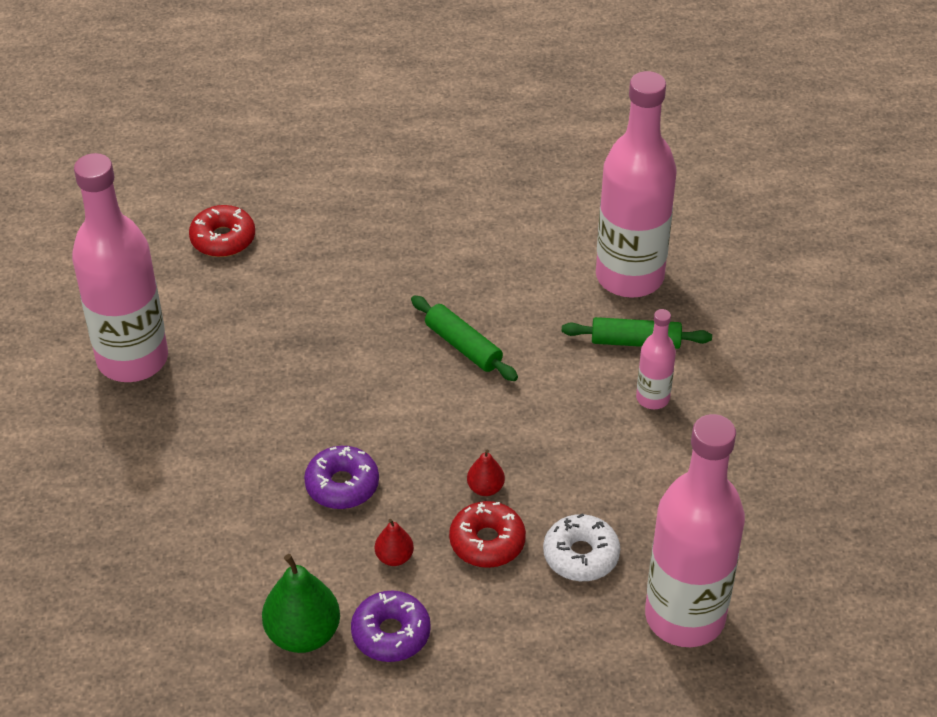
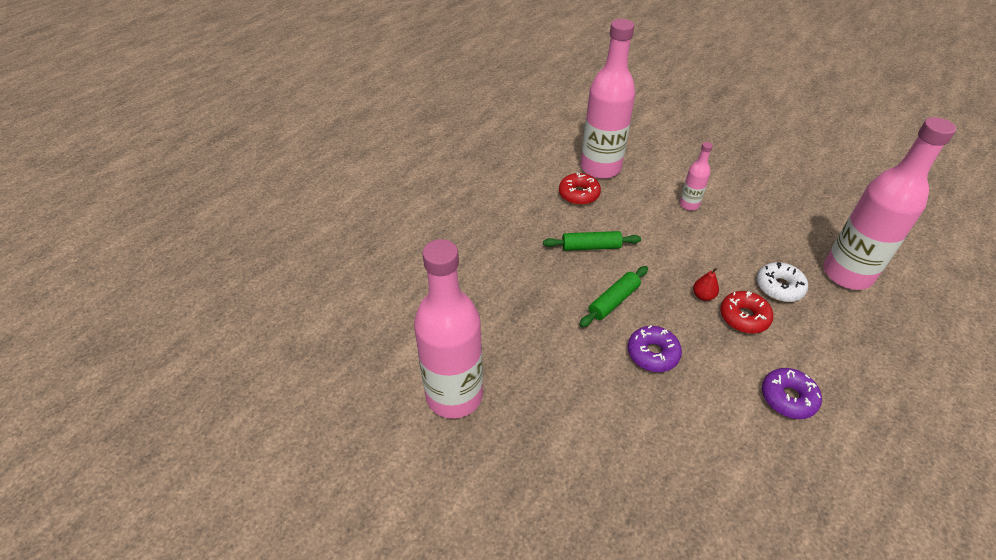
camera: 50 degrees left, 0 degrees up
red donut [189,205,255,257] -> red donut moved to [559,172,601,205]
green pear [262,554,340,653] -> none
red pear [375,519,414,566] -> none
green rolling pin [562,317,712,349] -> green rolling pin moved to [579,266,648,327]

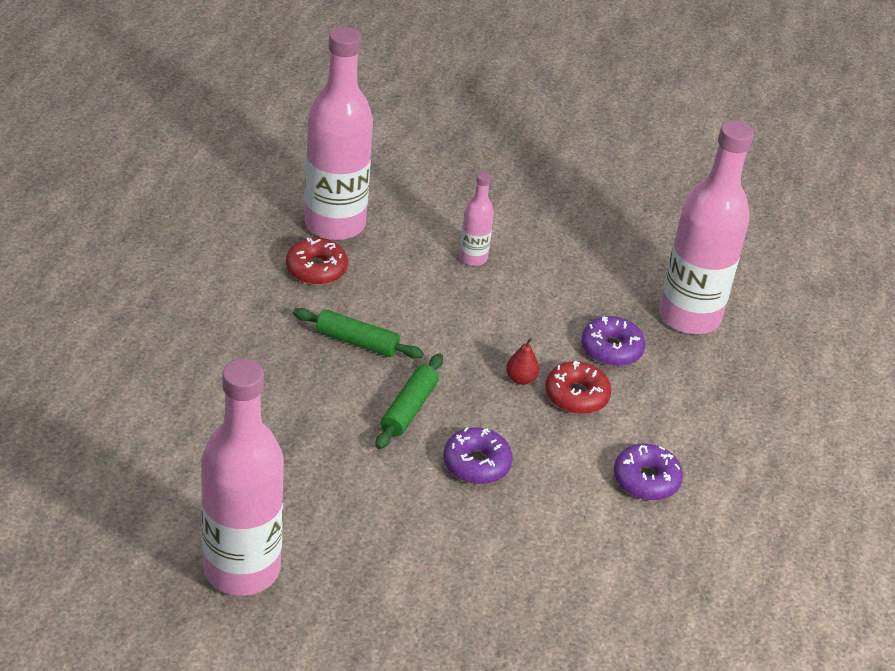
camera: 25 degrees left, 5 degrees down
green rolling pin [543,231,641,251] -> green rolling pin turned 45 degrees clockwise [293,308,424,359]
white donut [757,262,808,302] -> purple donut [581,316,645,366]

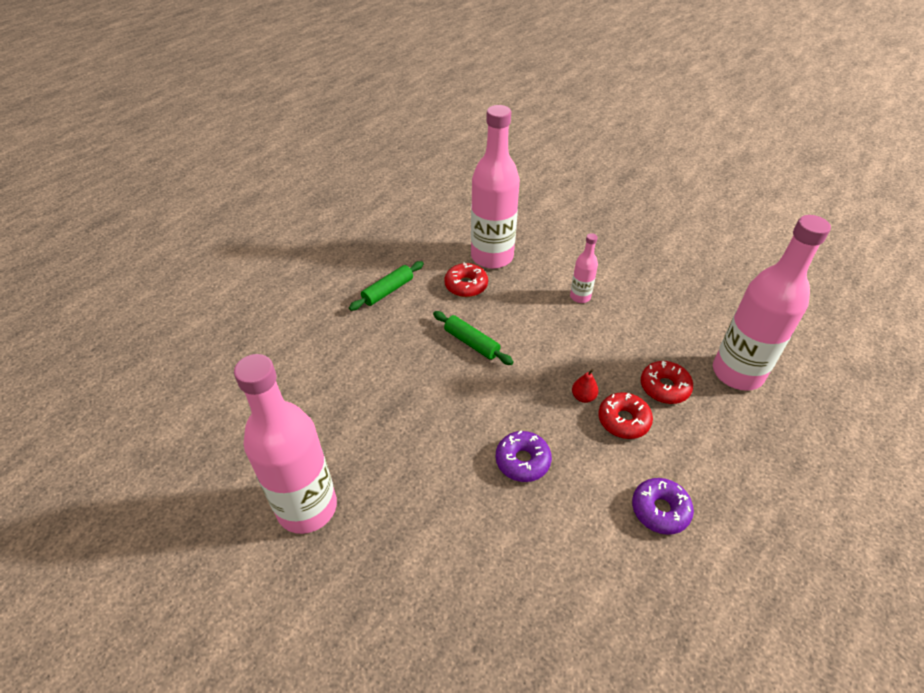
camera: 25 degrees right, 5 degrees up
green rolling pin [376,353,443,449] -> green rolling pin moved to [349,261,424,311]
purple donut [581,316,645,366] -> red donut [641,361,693,404]

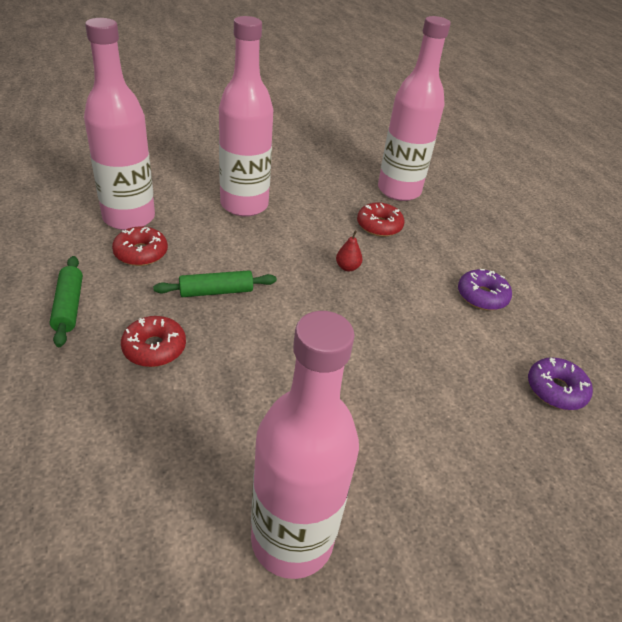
camera: 60 degrees left, 5 degrees down
purple donut [496,431,552,482] -> purple donut moved to [528,357,593,410]
pink bottle [570,233,598,303] -> pink bottle [219,16,273,217], size x2.17
red donut [598,392,653,439] -> red donut moved to [121,316,186,367]

